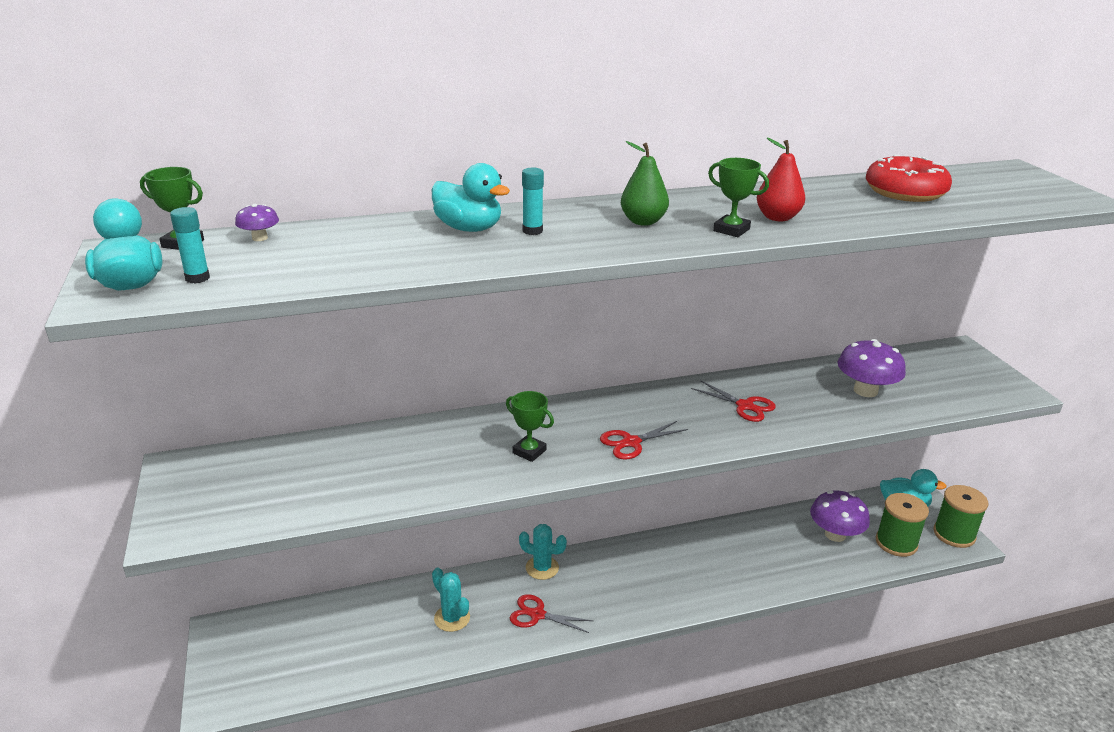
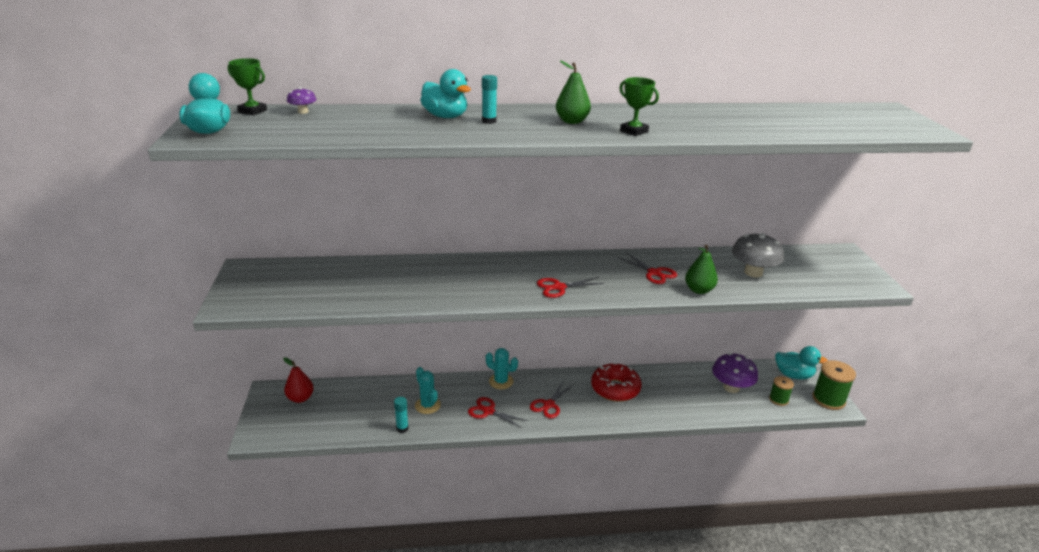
camera: 10 degrees right, 0 degrees up
turquoise glue stick [170,207,210,284] -> turquoise glue stick moved to [394,397,409,433]
green trophy [506,391,554,462] -> none
red pear [757,138,805,221] -> red pear moved to [283,357,314,403]
purple mushroom [838,339,906,397] -> grey mushroom [732,233,784,277]
red donut [866,155,952,202] -> red donut moved to [591,363,642,402]
green spool [876,493,929,557] -> green spool [769,376,794,406], size x0.60
none -> red scissors [530,382,574,419]
none -> green pear [685,245,718,294]

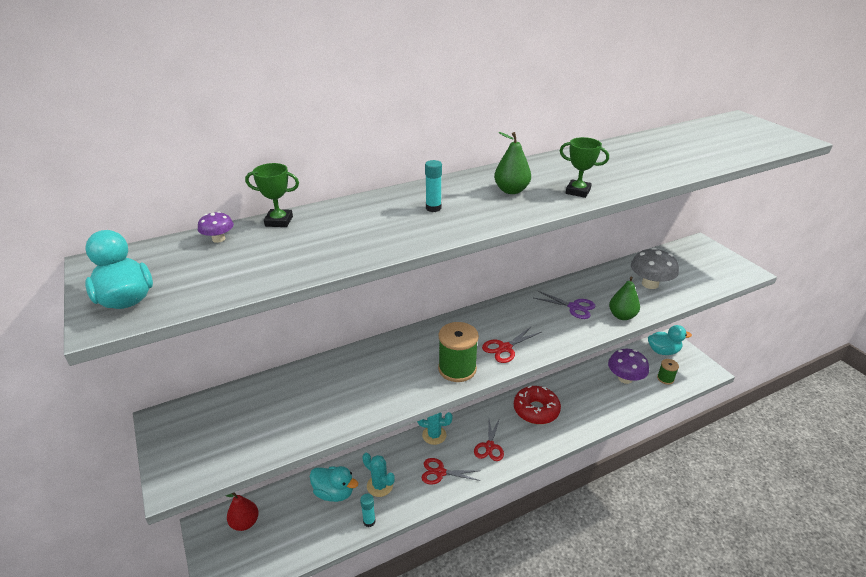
camera: 20 degrees left, 5 degrees up
green trophy [228,58,267,115] -> green trophy moved to [245,163,299,227]
turquoise duck [420,69,471,118] -> turquoise duck moved to [310,466,358,502]
red scissors [618,253,677,284] -> purple scissors [534,291,595,319]
green spool [812,360,856,410] -> green spool moved to [438,322,479,382]

